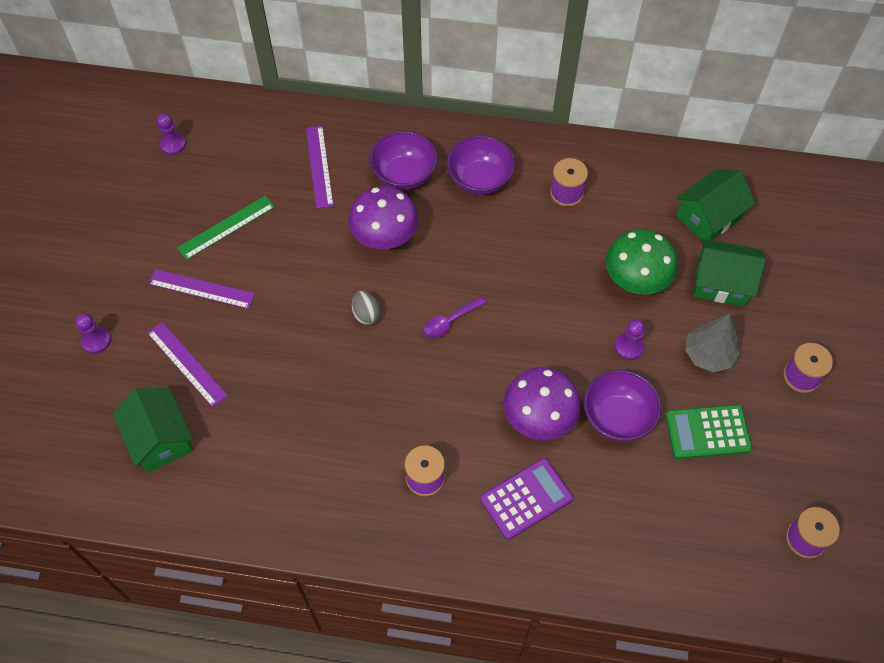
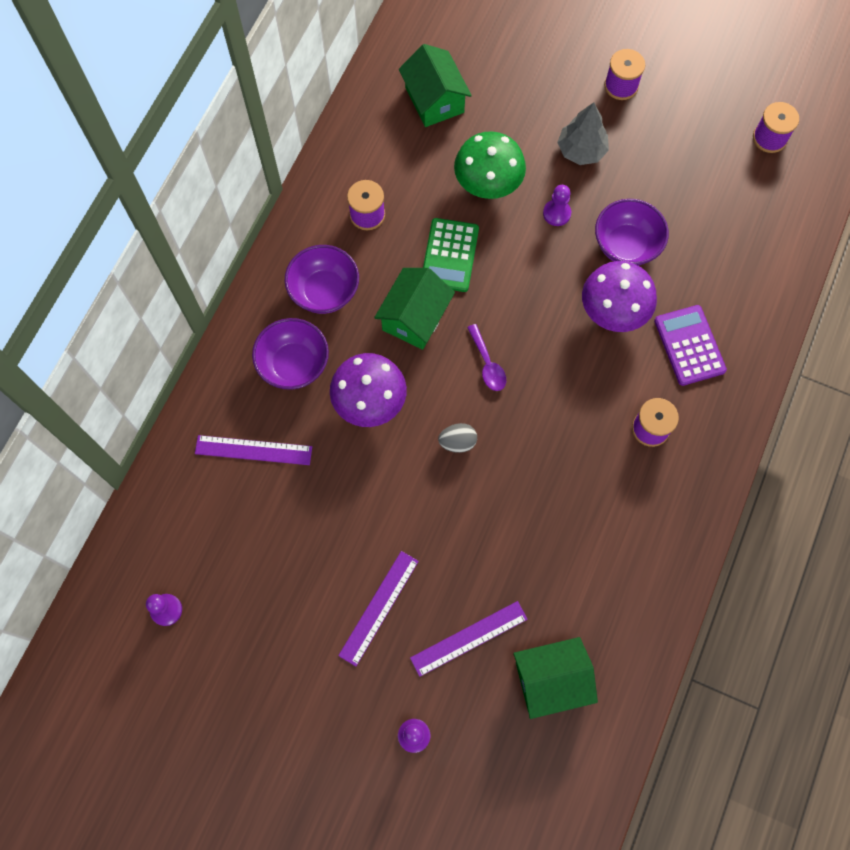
camera: 75 degrees left, 10 degrees up
green ruler [177,195,275,260] -> none
green calculator [665,405,752,459] -> green calculator moved to [423,218,479,292]
green house [693,239,765,306] -> green house moved to [374,268,455,350]

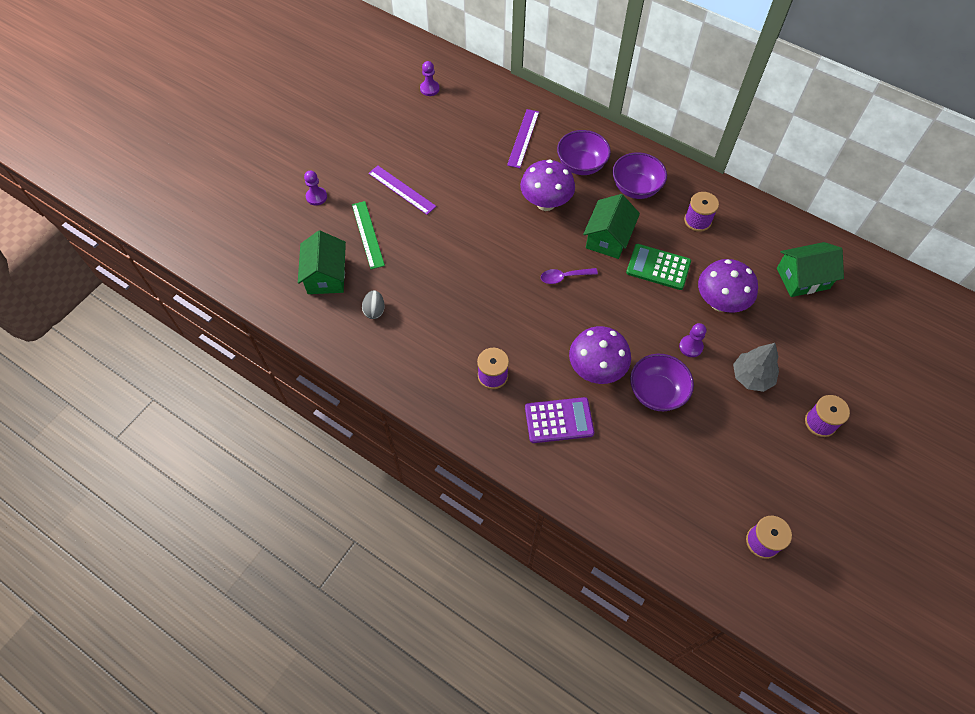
camera: 100 degrees right, 10 degrees down
green house [374,268,455,350] -> green house turned 75 degrees clockwise [583,194,640,259]
purple ruler [410,601,528,677] -> green ruler [352,201,385,269]
grey egg [438,423,477,453] -> grey egg moved to [362,290,385,319]
green mushroom [454,131,526,199] -> purple mushroom [698,259,758,313]

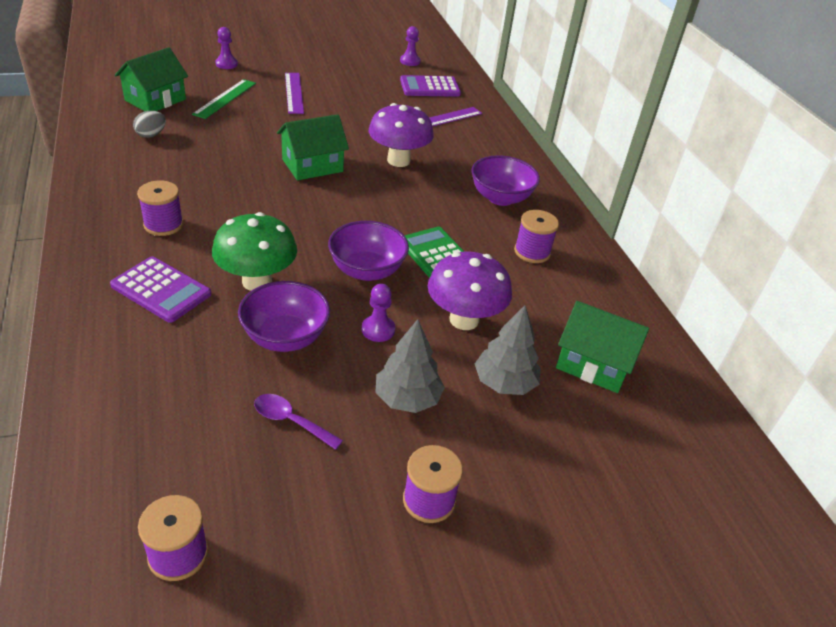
camera: 35 degrees right, 20 degrees down
purple spoon [541,268,598,284] -> purple spoon moved to [254,394,343,450]
purple bowl [557,130,611,175] -> purple bowl moved to [328,221,409,281]
purple mushroom [569,326,631,384] -> green mushroom [212,212,297,291]
green house [583,194,640,259] -> green house moved to [277,114,349,180]
none -> purple calculator [400,75,461,97]
none -> grey tree [475,305,541,395]

